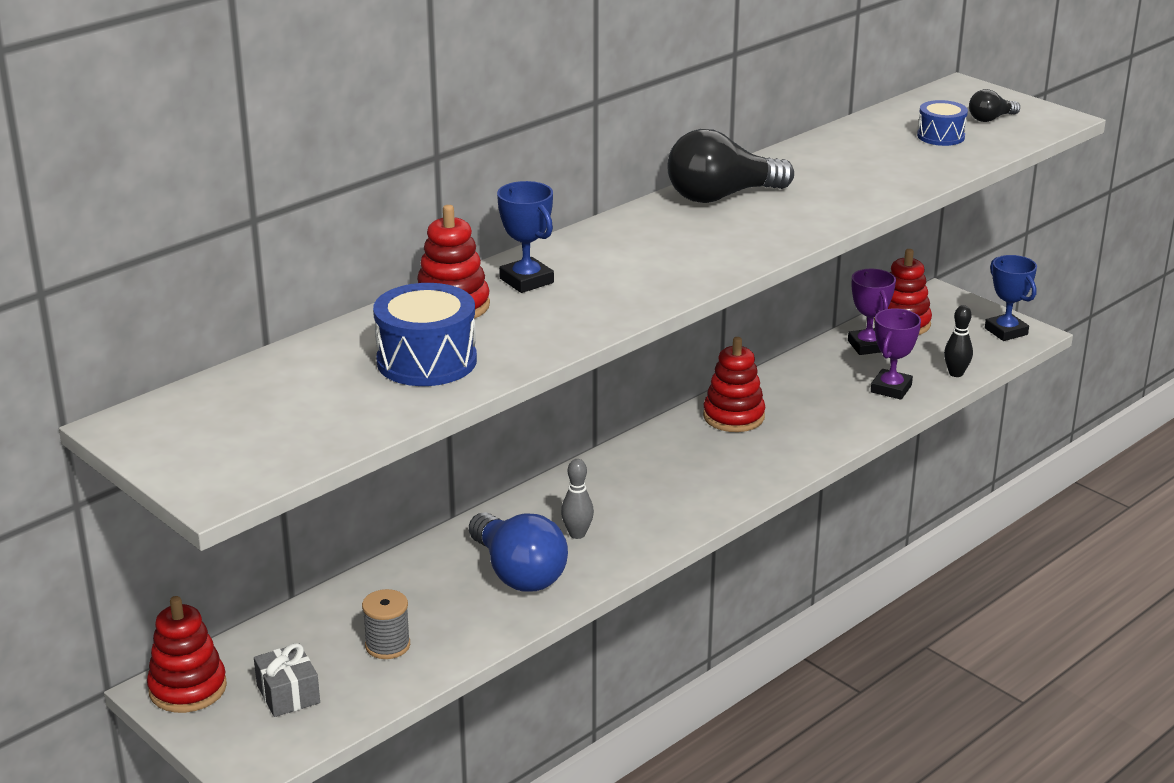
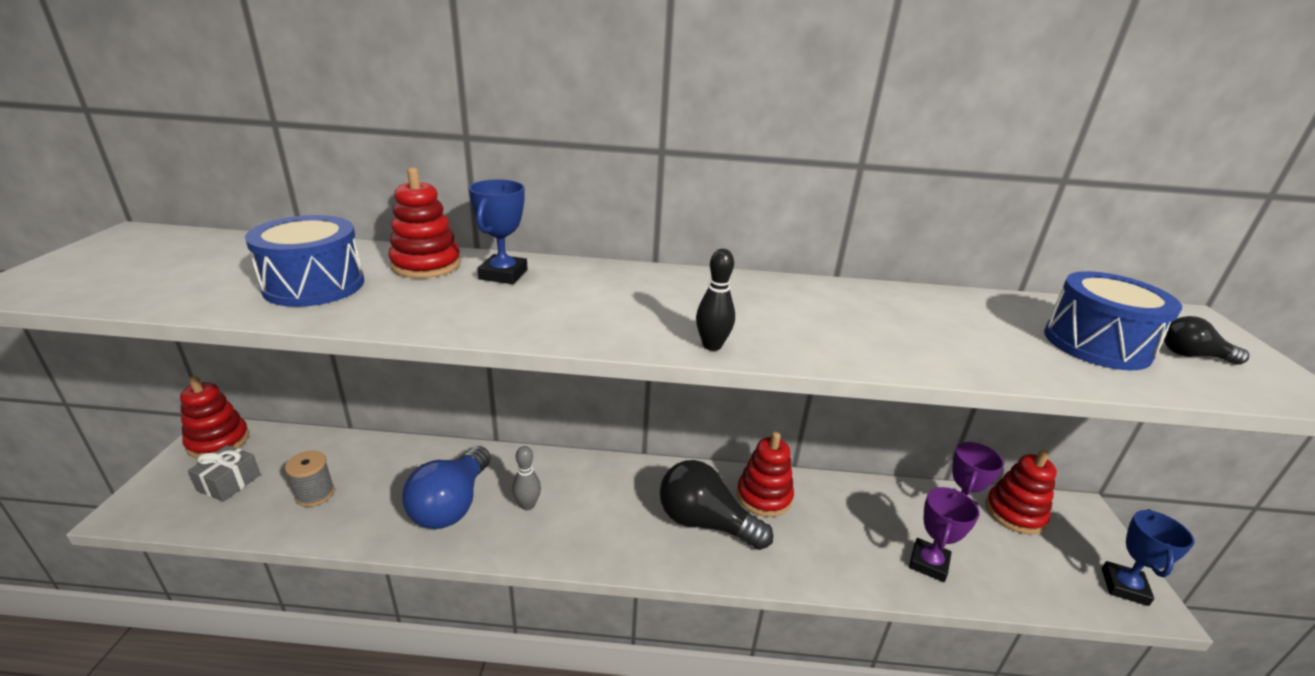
camera: 45 degrees right, 0 degrees up
black light bulb [668,129,794,203] -> black light bulb moved to [660,460,773,550]
purple trophy [871,308,921,400] -> purple trophy turned 45 degrees counterclockwise [909,487,980,582]
blue drum [917,100,968,146] -> blue drum [1044,271,1182,370], size x1.67
black bowling pin [944,305,973,377] -> black bowling pin moved to [696,249,735,351]

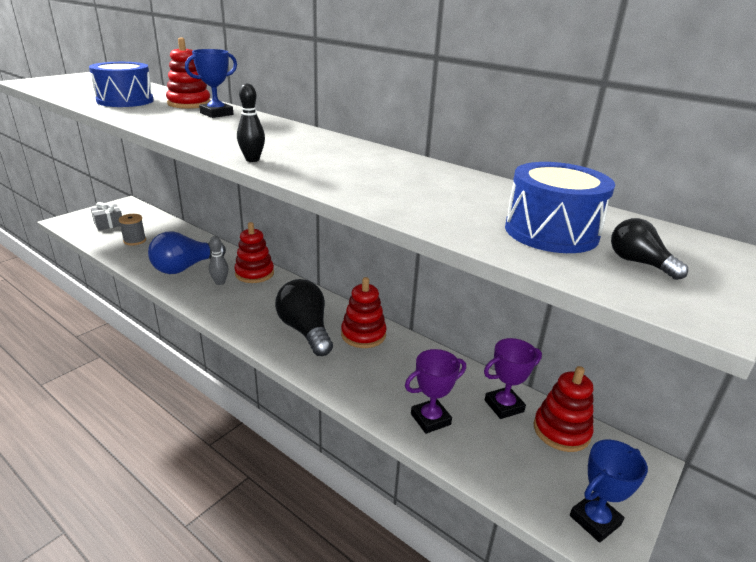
camera: 35 degrees right, 0 degrees up
red stacking toy [180,376,249,458] -> red stacking toy moved to [234,222,274,283]

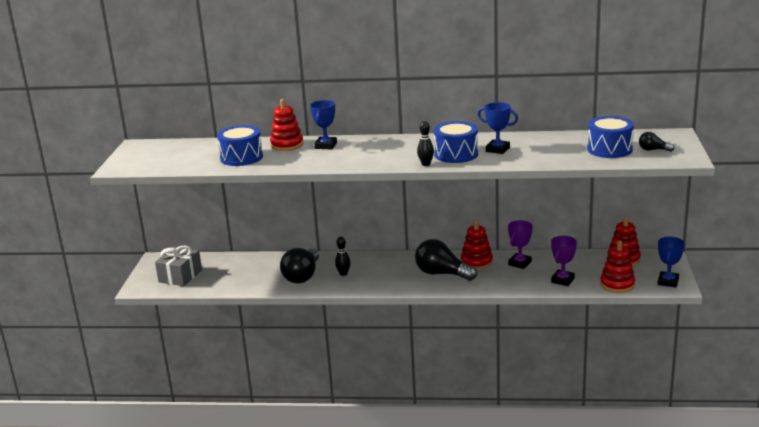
camera: 30 degrees left, 5 degrees down
grey gift [91,202,122,230] -> grey gift [155,246,202,286], size x1.52
grey spool [119,214,146,245] -> none
blue light bulb [148,231,226,274] -> black light bulb [280,248,319,283]
grey bowling pin [209,236,229,285] -> black bowling pin [335,237,350,276]
red stacking toy [234,222,274,283] -> red stacking toy moved to [600,240,635,293]
purple trophy [484,338,542,419] -> purple trophy moved to [508,220,533,269]
none -> blue drum [434,121,478,163]
none -> blue trophy [478,102,518,154]

